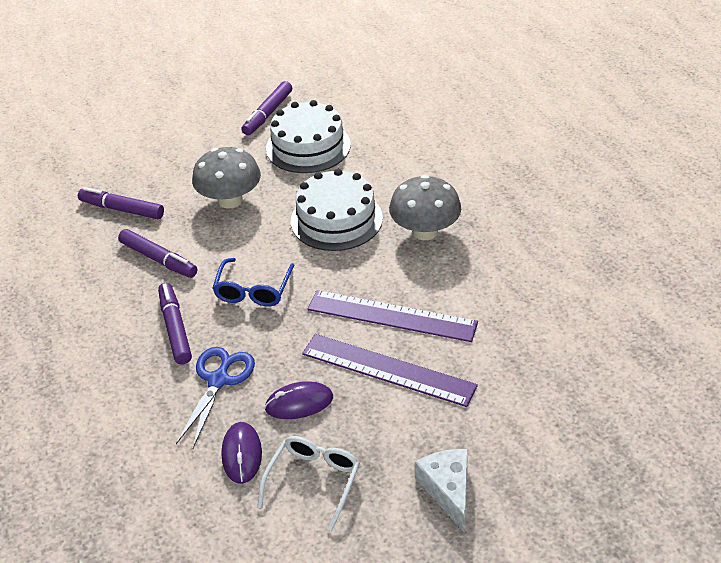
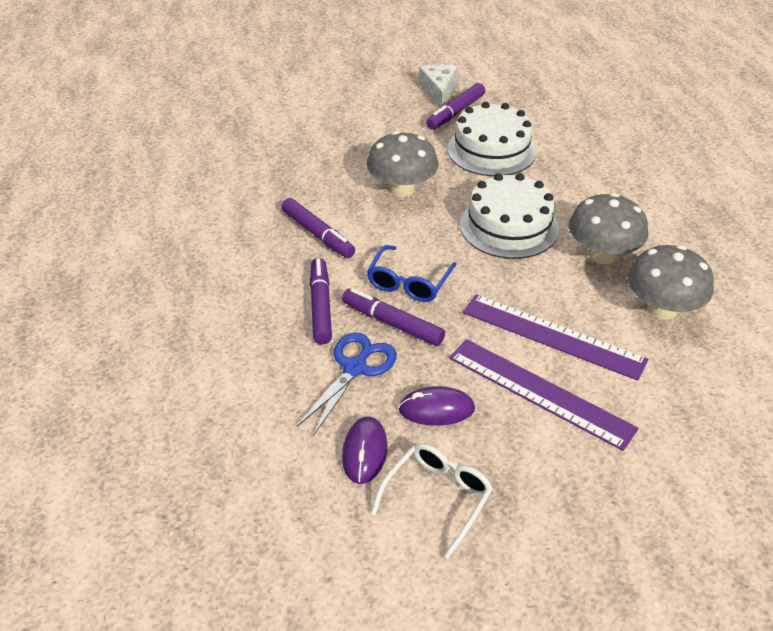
camera: 10 degrees right, 0 degrees up
purple marker [78,187,164,219] -> purple marker moved to [342,288,445,346]
white cheese [415,449,469,532] -> white cheese moved to [419,65,458,108]
none -> grey mushroom [627,245,714,320]

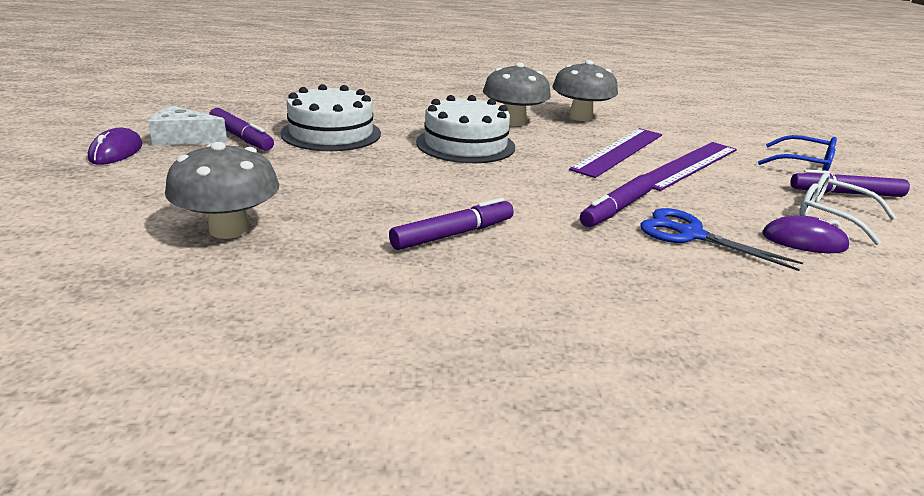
camera: 85 degrees left, 15 degrees down
purple marker [310,258,332,345] -> purple marker moved to [790,169,910,197]
grey mushroom [367,131,438,197] -> grey mushroom moved to [165,142,279,239]
blue glasses [367,245,457,302] -> blue glasses moved to [758,135,837,171]
purple mouse [398,386,475,426] -> purple mouse moved to [88,127,143,165]

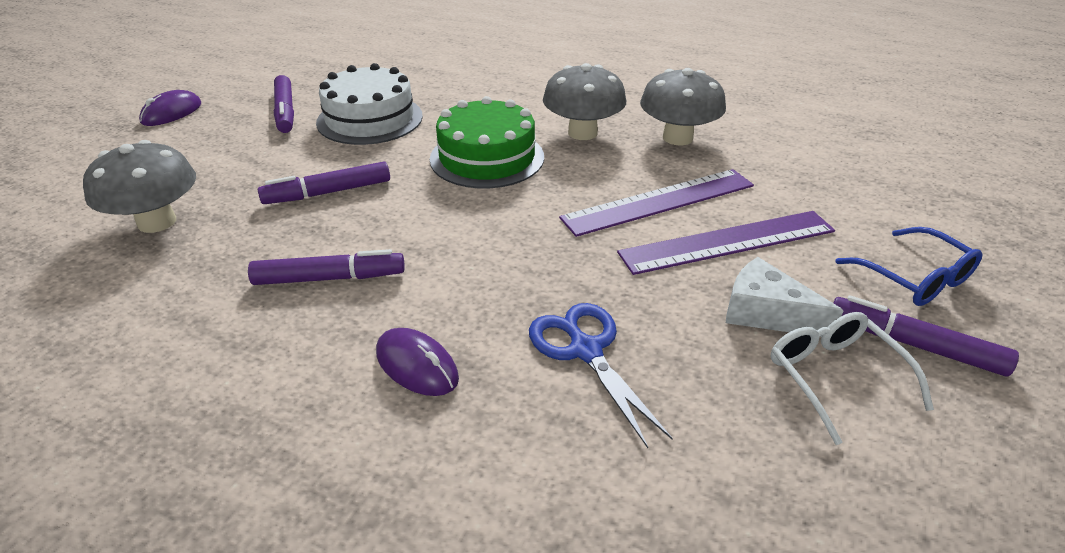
camera: 30 degrees right, 10 degrees up
white cheese [148,106,227,146] -> white cheese moved to [726,257,843,337]
white cake [416,95,515,163] -> green cake [430,96,544,188]
purple marker [580,174,653,227] -> purple marker moved to [258,162,390,204]
purple mouse [762,215,850,253] -> purple mouse moved to [376,328,459,396]

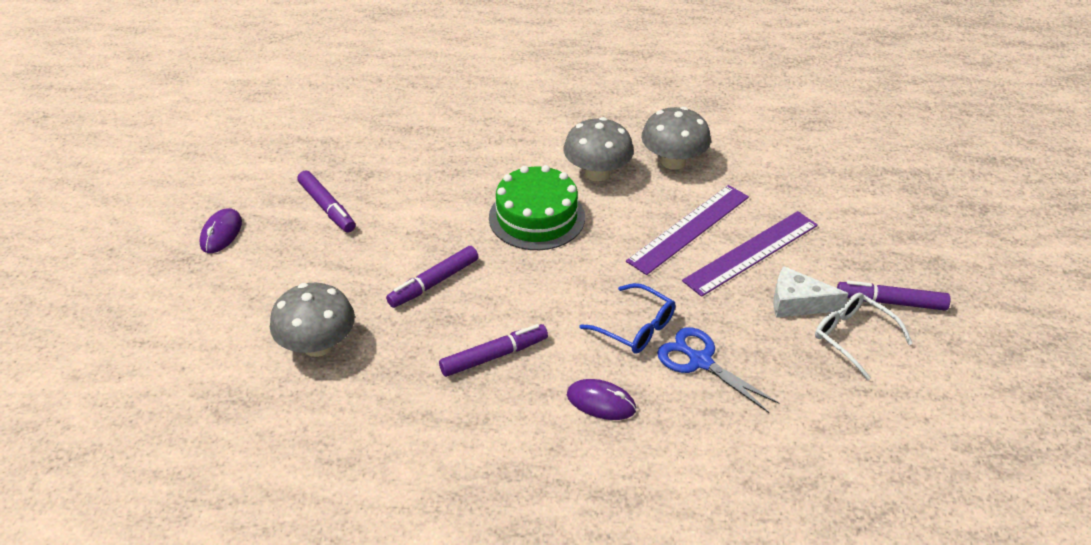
camera: 20 degrees left, 5 degrees up
white cake [316,63,423,145] -> none
blue glasses [835,227,982,306] -> blue glasses moved to [579,283,675,354]

